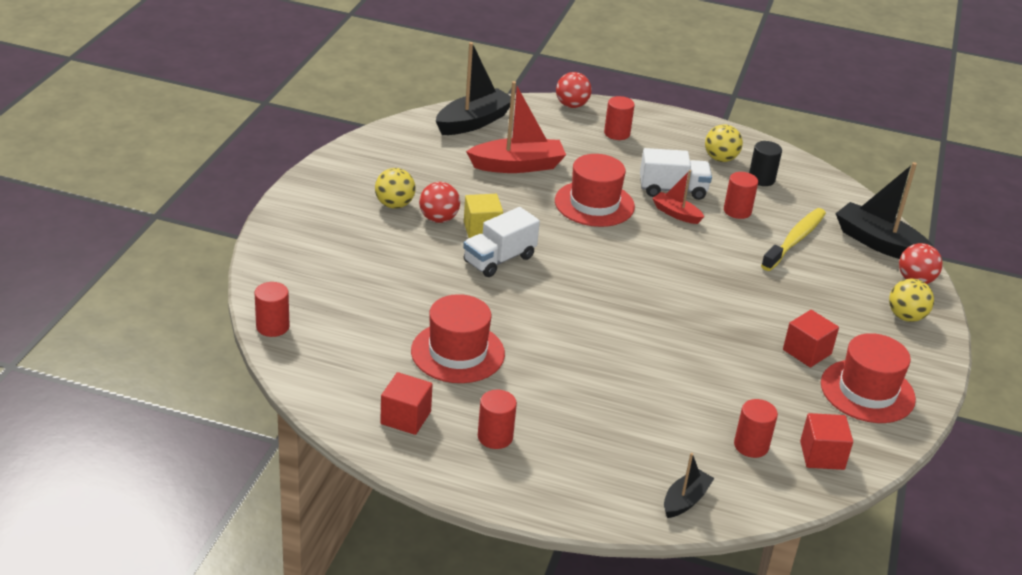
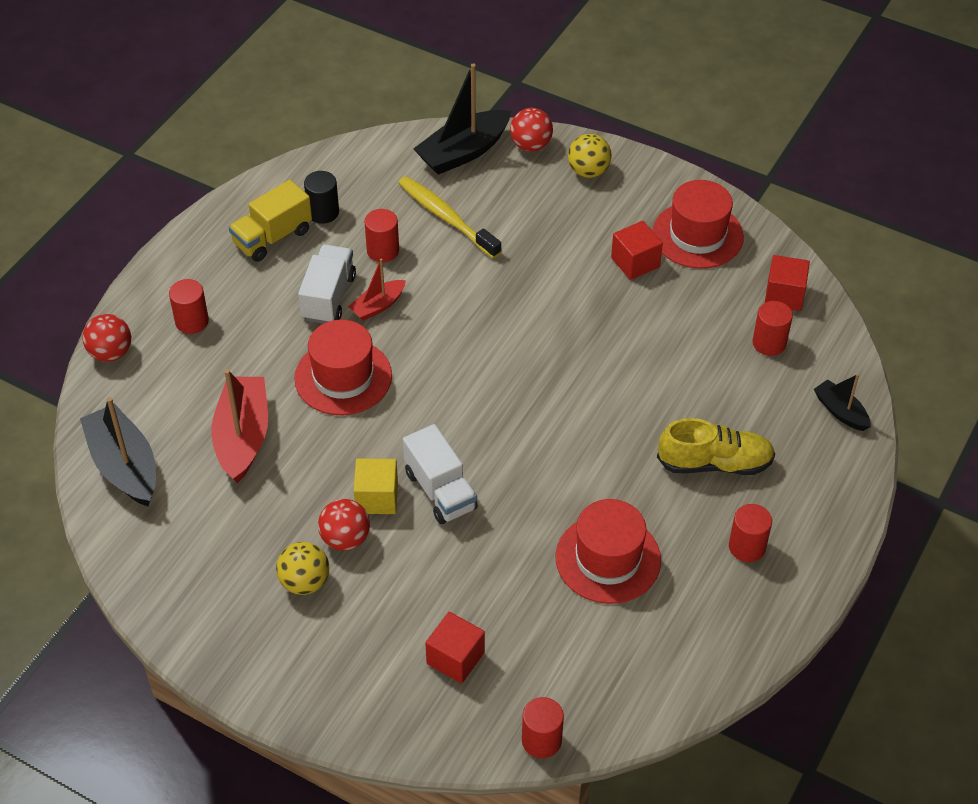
camera: 75 degrees left, 15 degrees up
red cube [380,372,433,435] -> red cube moved to [425,612,485,684]
yellow ball [705,124,743,162] -> yellow truck [229,180,312,262]
none -> yellow shoe [657,418,775,475]

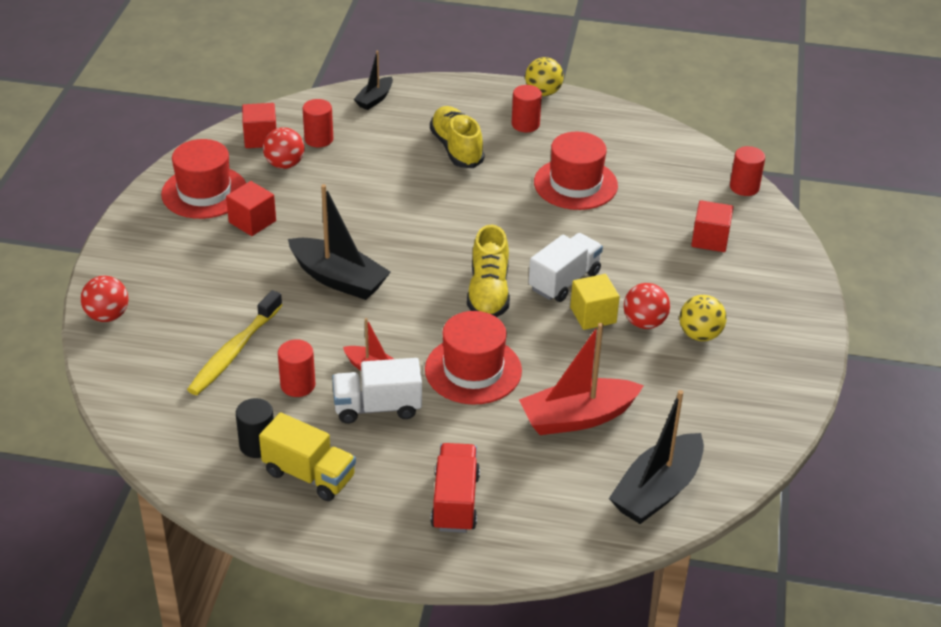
camera: 110 degrees left, 10 degrees down
red ball [83,314,131,362] -> red ball moved to [263,127,304,169]
red cylinder [169,279,209,334] -> red truck [431,443,480,533]
black boat [413,63,511,175] -> black boat moved to [288,184,391,300]
yellow ball [568,134,611,178] -> yellow ball moved to [525,57,564,96]
none -> yellow shoe [467,225,510,317]

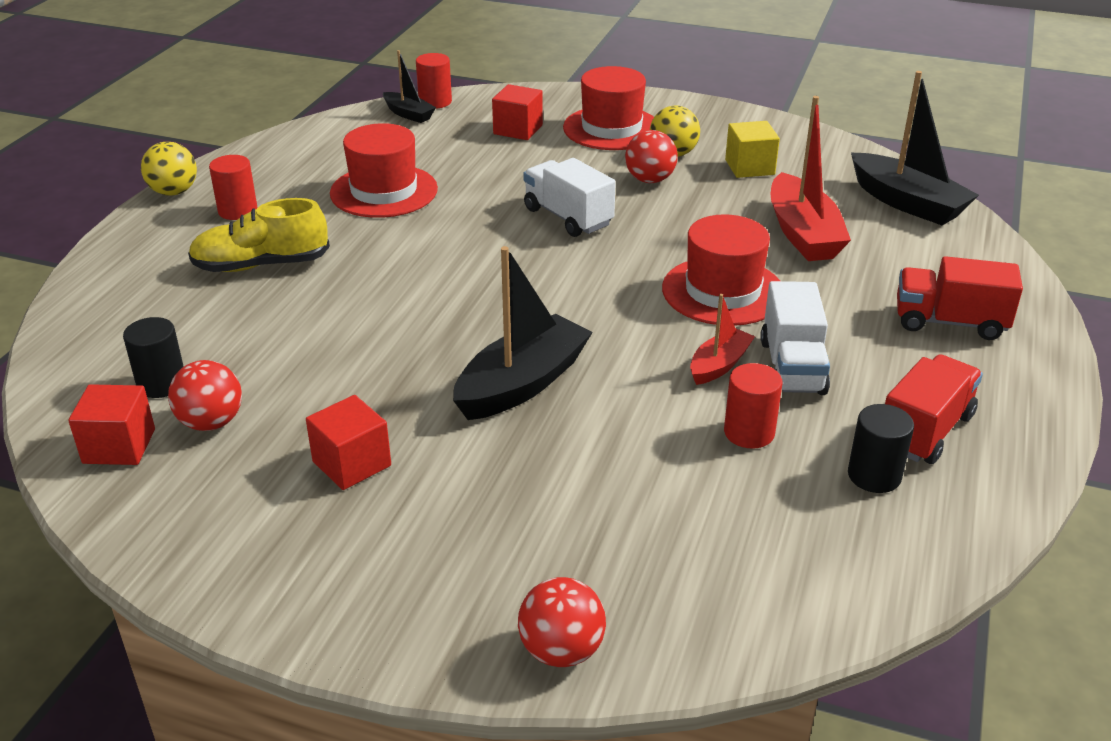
camera: 80 degrees left, 5 degrees down
red hat [161,139,246,219] -> red hat moved to [563,66,654,150]
yellow toothbrush [187,290,282,395] -> none
yellow truck [259,413,356,501] -> red truck [885,354,983,464]
red cylinder [303,99,333,147] -> black cylinder [123,317,184,398]
black boat [354,51,393,110] -> black boat moved to [383,50,436,123]
yellow shoe [467,225,510,317] -> none
yellow cube [570,274,620,330] -> yellow cube moved to [725,121,780,178]

